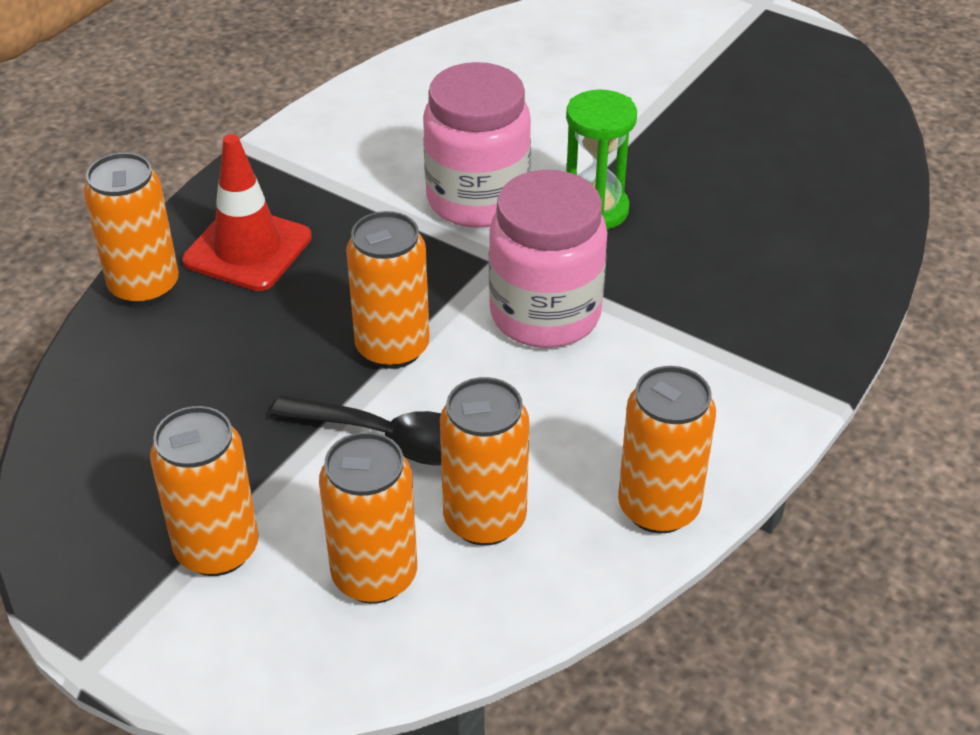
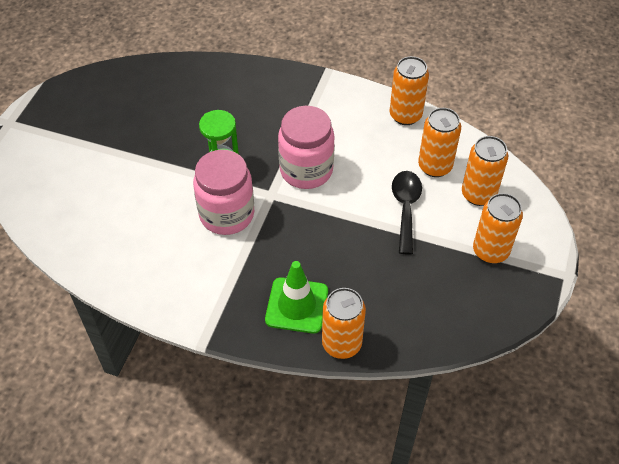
camera: 105 degrees left, 10 degrees up
red traffic cone [182,134,312,291] -> green traffic cone [265,261,328,334]
orange can [346,211,430,369] -> none

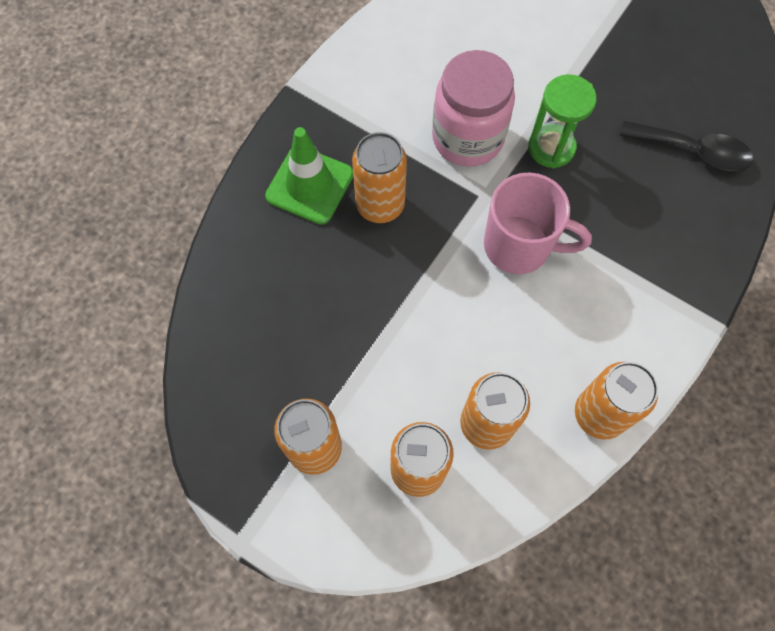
camera: 105 degrees right, 15 degrees up
pink jar [278,106,335,189] -> pink mug [484,172,592,274]
orange can [322,288,366,359] -> orange can moved to [352,132,407,223]
black spoon [392,171,422,255] -> black spoon moved to [620,121,753,171]

